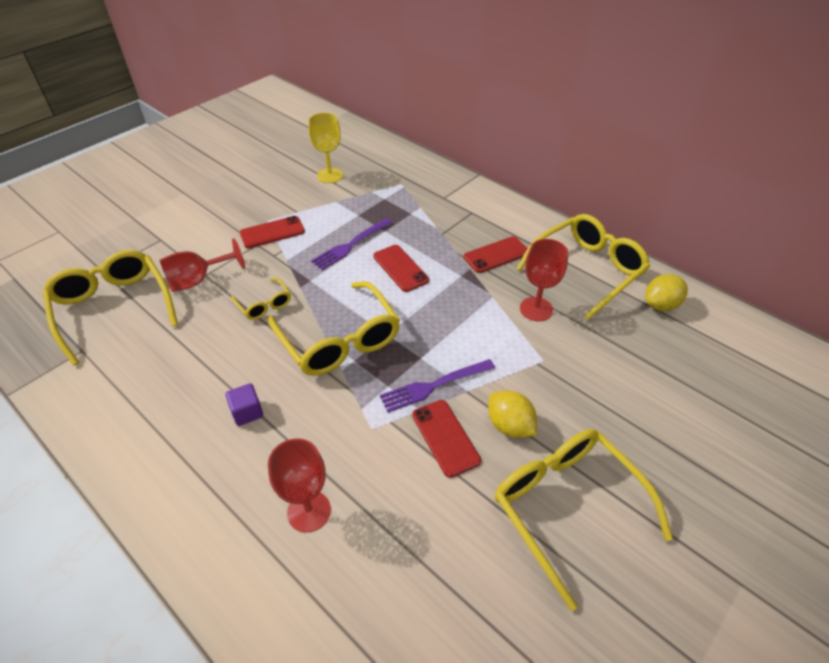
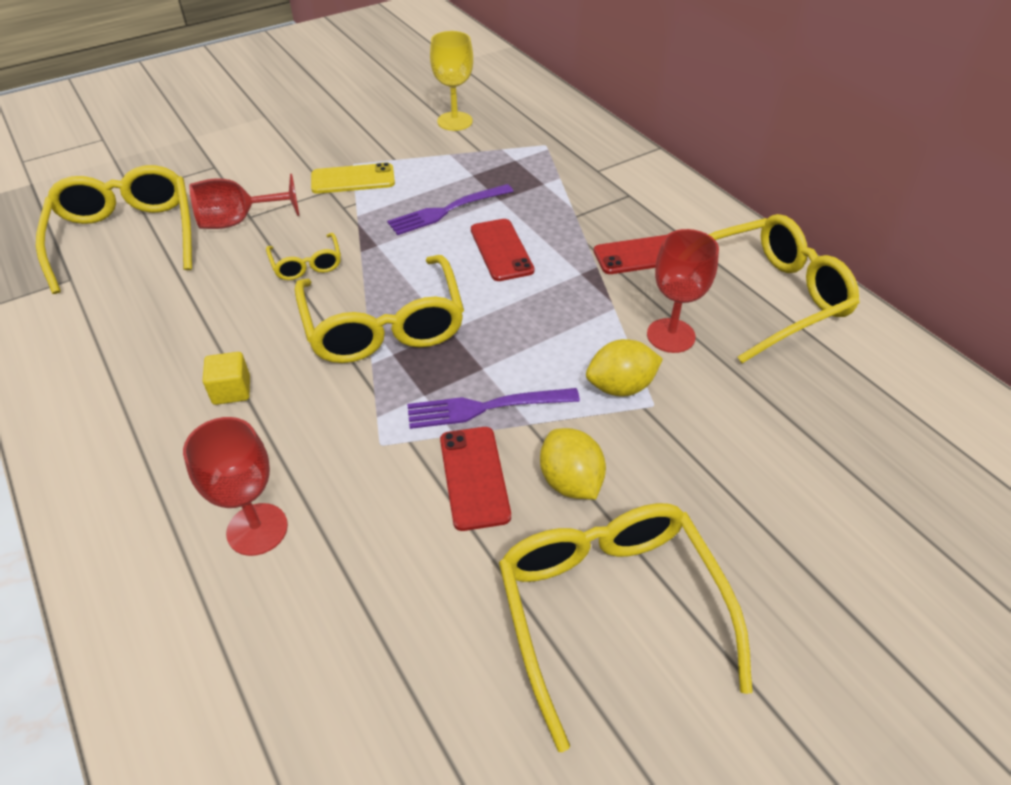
camera: 15 degrees right, 0 degrees up
purple cube [225,383,263,426] -> yellow cube [203,352,250,405]
red phone [240,216,305,248] -> yellow phone [311,163,395,194]
yellow lemon [645,274,688,311] -> yellow lemon moved to [586,339,663,396]

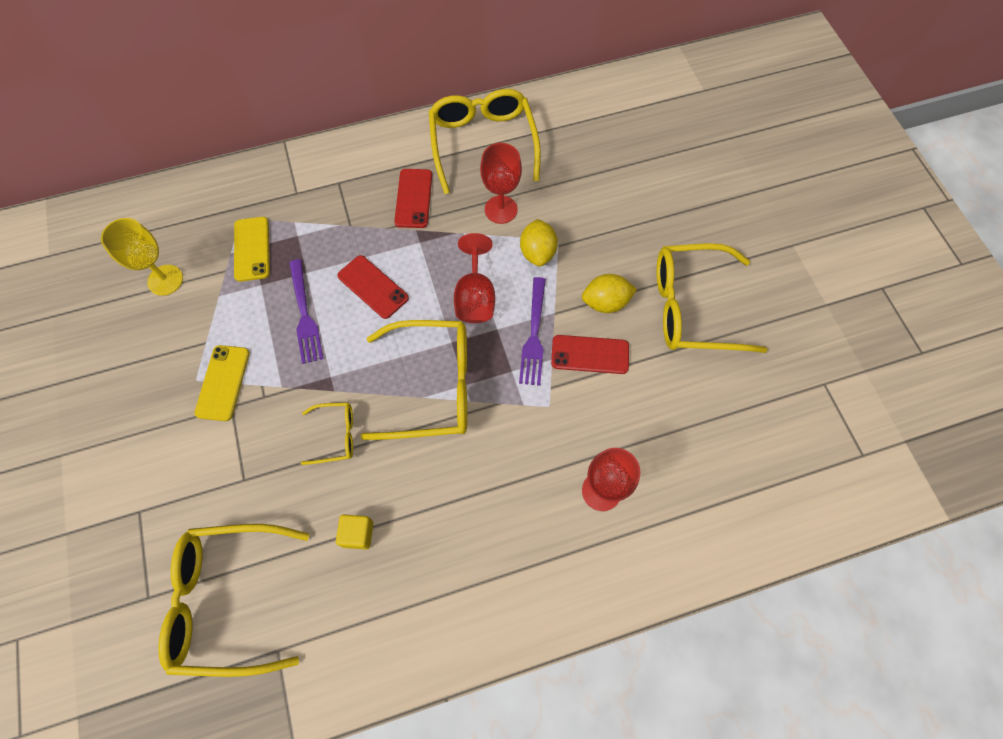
camera: 75 degrees left, 20 degrees up
red goblet [190,174,299,229] -> red goblet moved to [454,233,495,323]
yellow cube [203,352,250,405] -> yellow cube moved to [336,515,374,550]
red phone [471,219,535,281] -> red phone turned 45 degrees clockwise [337,255,409,319]
none -> yellow phone [234,217,270,282]

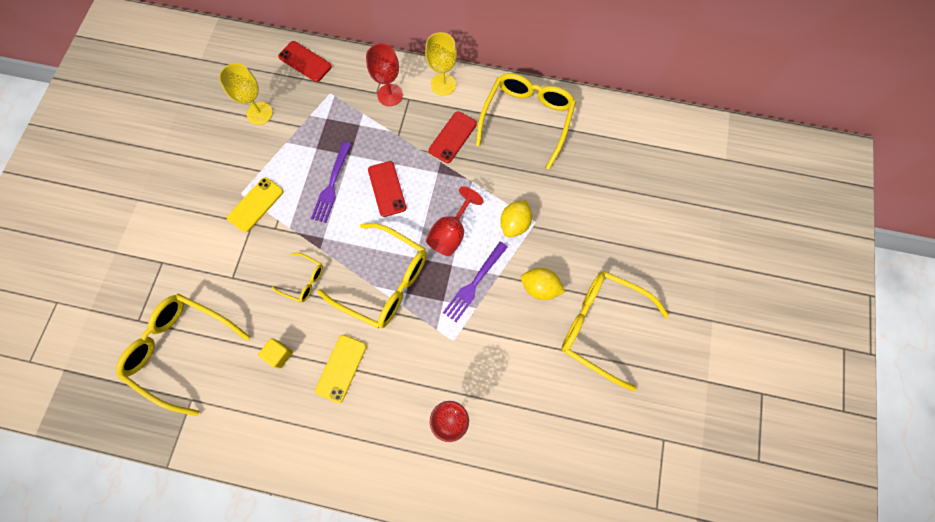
camera: 30 degrees right, 5 degrees up
yellow phone [234,217,270,282] -> yellow phone moved to [315,335,366,403]
red goblet [480,143,522,224] -> red goblet moved to [366,44,403,106]
red phone [551,335,629,374] -> red phone moved to [278,41,332,82]
none -> yellow goblet [425,32,457,96]

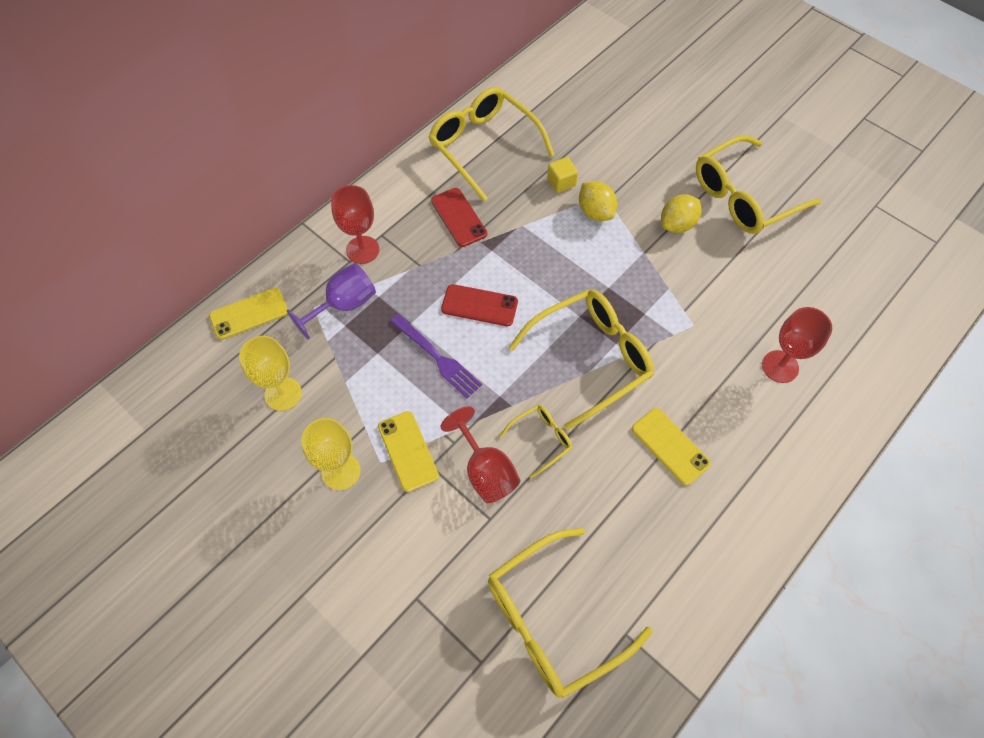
camera: 60 degrees left, 10 degrees down
yellow cube [258,338,293,369] -> yellow cube moved to [547,157,578,193]
red phone [278,41,332,82] -> yellow phone [209,288,288,340]
yellow goblet [425,32,457,96] -> yellow goblet moved to [301,418,360,490]
red goblet [426,186,484,256] -> red goblet moved to [440,406,520,503]
purple fork [443,242,508,322] -> none
none -> purple goblet [286,263,376,340]

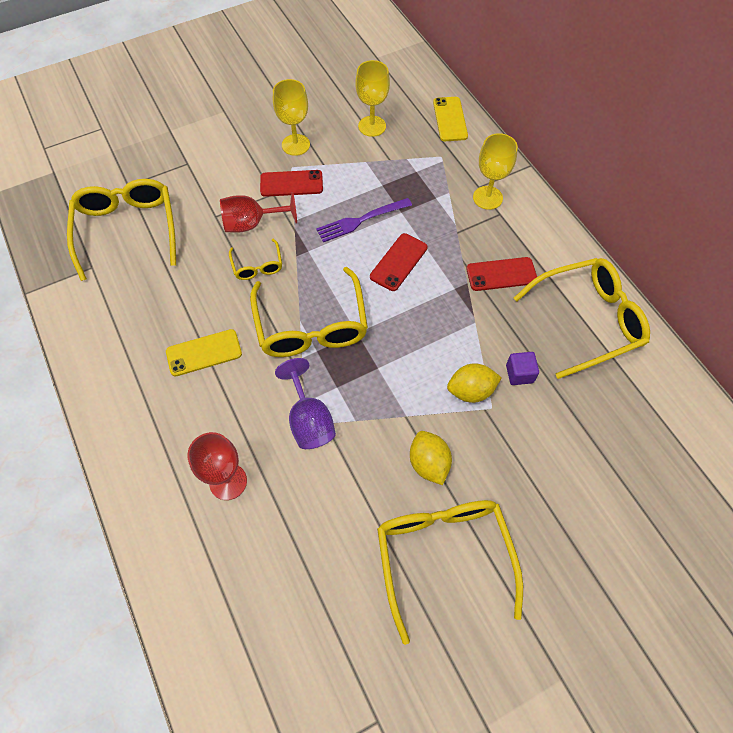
camera: 110 degrees right, 0 degrees up
purple goblet [286,263,376,340] -> purple goblet moved to [275,358,336,449]
red goblet [331,185,379,264] -> yellow goblet [473,133,518,210]
yellow phone [378,411,439,492] -> red phone [260,170,323,197]
yellow cube [547,157,578,193] -> purple cube [506,352,539,385]

